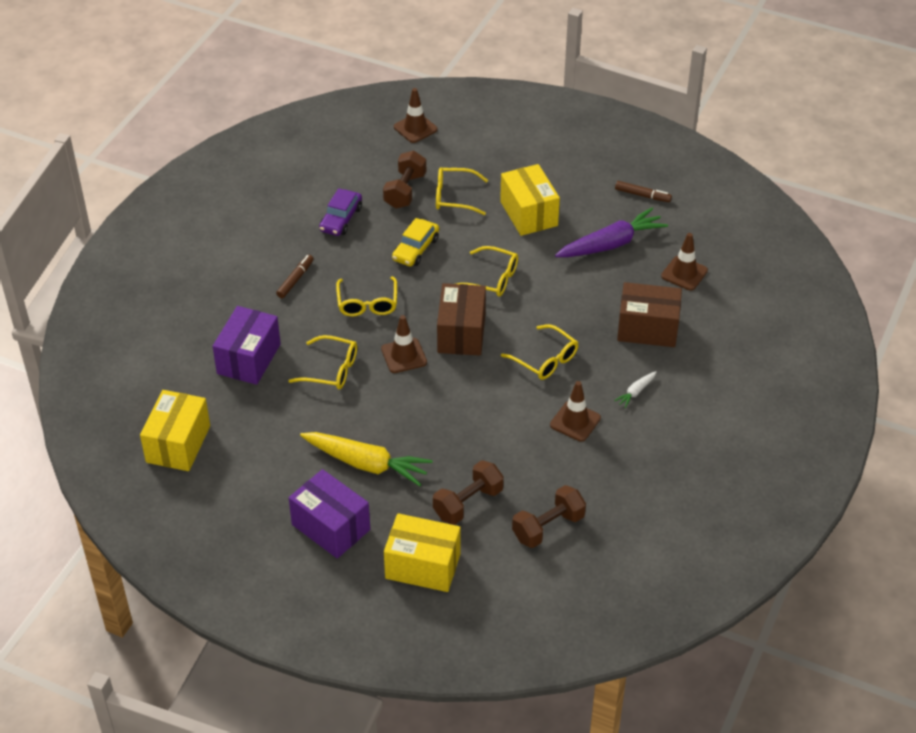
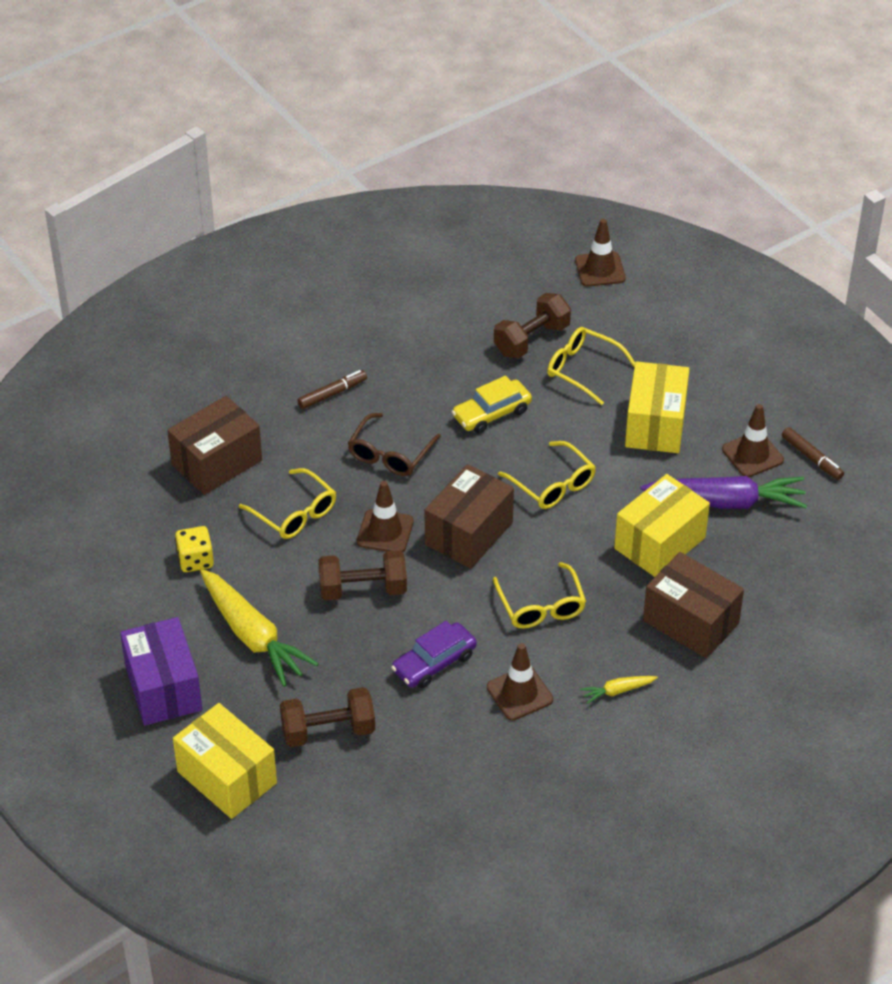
camera: 30 degrees right, 0 degrees up
yellow box [140,390,210,471] -> yellow box moved to [614,474,710,577]
purple box [213,306,281,385] -> brown box [167,396,262,495]
purple car [319,188,362,236] -> purple car moved to [391,621,477,689]
yellow glasses [336,276,397,316] -> brown glasses [348,413,441,476]
brown dumbbell [512,485,586,548] -> brown dumbbell moved to [318,550,407,601]
white carrot [614,371,656,408] -> yellow carrot [580,676,658,704]
brown traffic cone [661,233,708,290] -> brown traffic cone moved to [722,404,784,477]
none -> yellow dice [175,526,214,572]

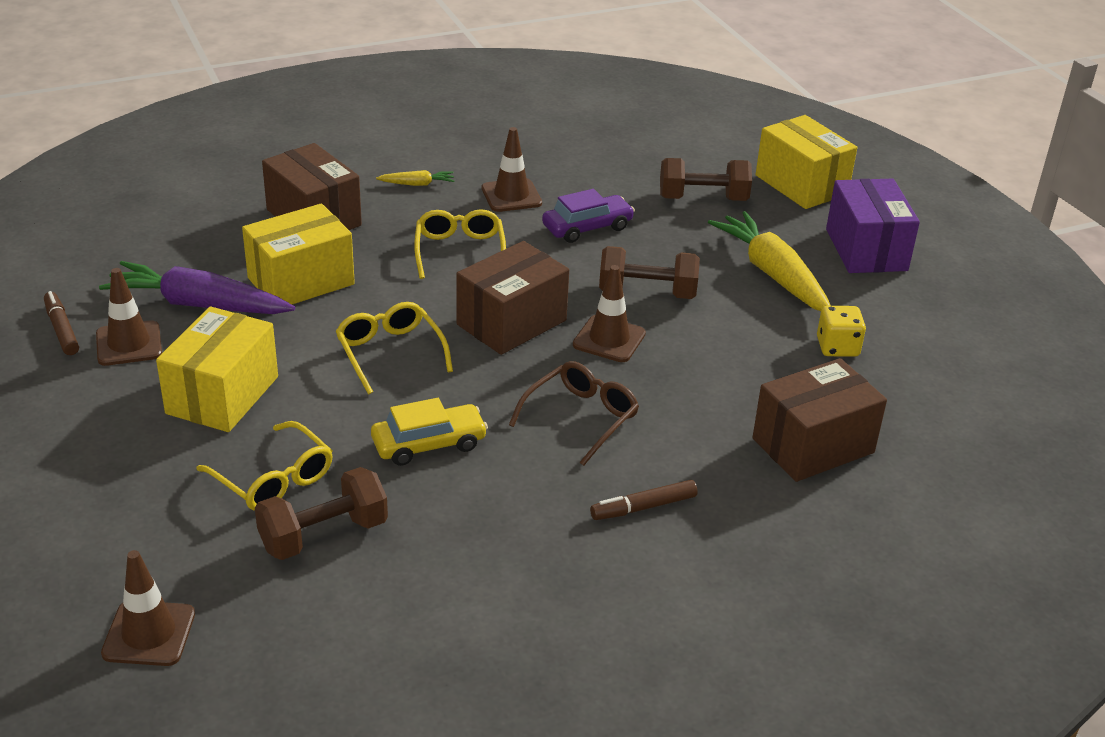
camera: 170 degrees left, 10 degrees down
yellow glasses [239,468,336,539] -> none

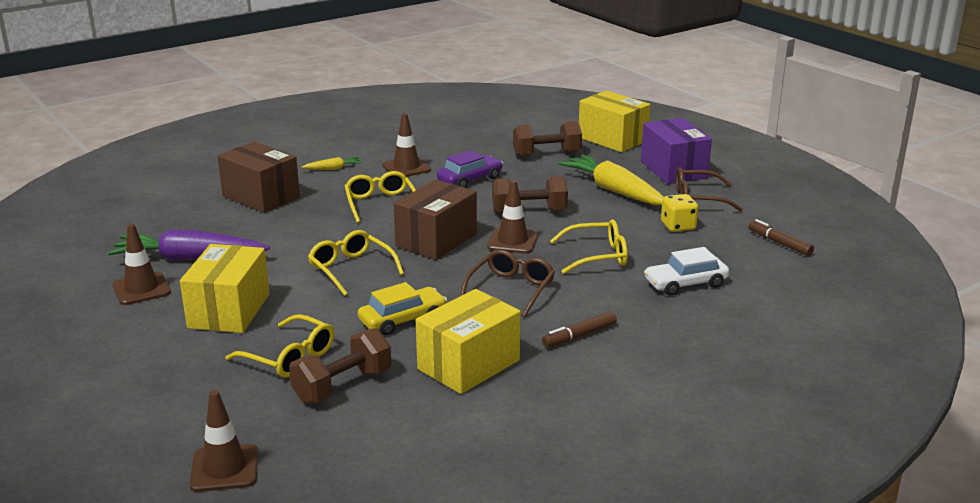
camera: 10 degrees left, 10 degrees down
brown marker [44,291,79,355] -> brown marker moved to [749,219,814,256]
yellow box [242,204,355,304] -> yellow box moved to [416,289,521,394]
brown box [753,358,887,482] -> white car [644,247,729,296]
none -> yellow glasses [550,219,628,274]
none -> brown glasses [676,167,743,212]

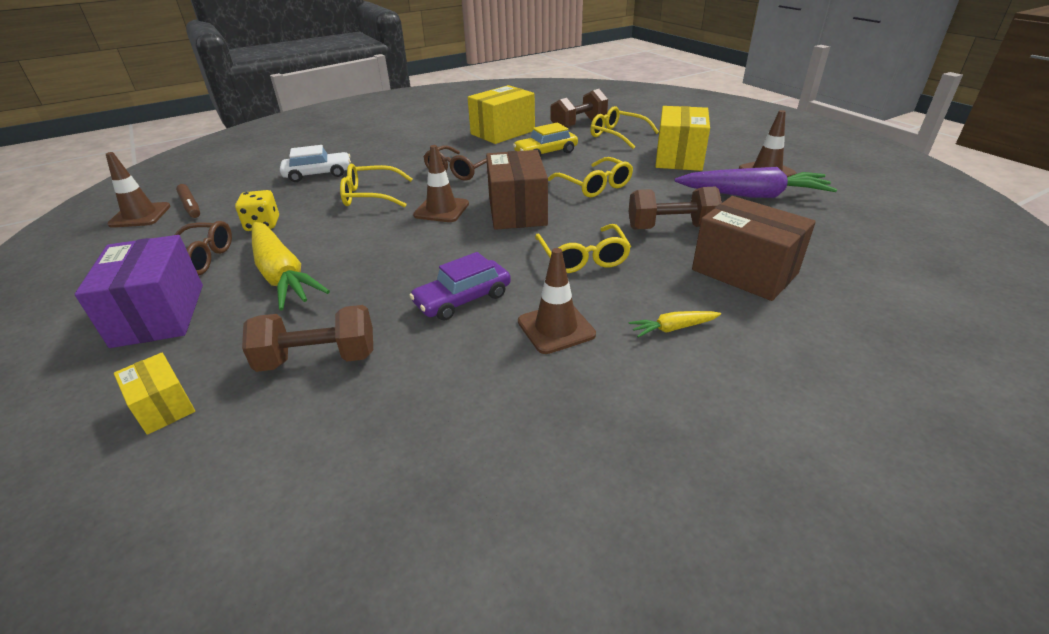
camera: 175 degrees left, 10 degrees up
brown traffic cone [190,390,258,492] -> brown traffic cone moved to [106,152,171,228]
brown box [394,180,477,260] -> brown box turned 45 degrees counterclockwise [486,150,548,230]
brown dumbbell [492,176,568,213] -> brown dumbbell moved to [629,187,722,230]
brown marker [542,311,617,348] -> none
yellow box [579,91,650,152] -> yellow box [114,353,195,435], size x0.54

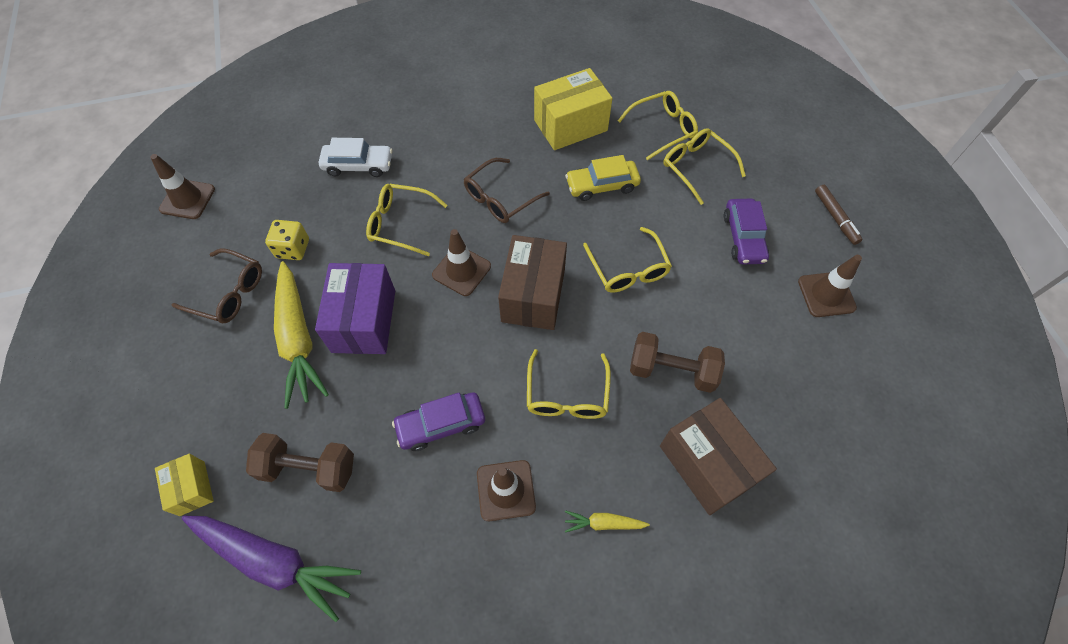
camera: 15 degrees right, 25 degrees up
purple box [75,235,203,348] -> purple box moved to [315,263,395,354]
brown marker [176,184,200,218] -> brown marker moved to [815,185,862,245]
brown dumbbell [550,89,608,128] -> yellow glasses [617,91,698,161]
yellow box [655,106,710,171] -> purple car [724,199,769,264]
purple carrot [675,167,837,198] -> purple carrot moved to [182,516,361,622]

